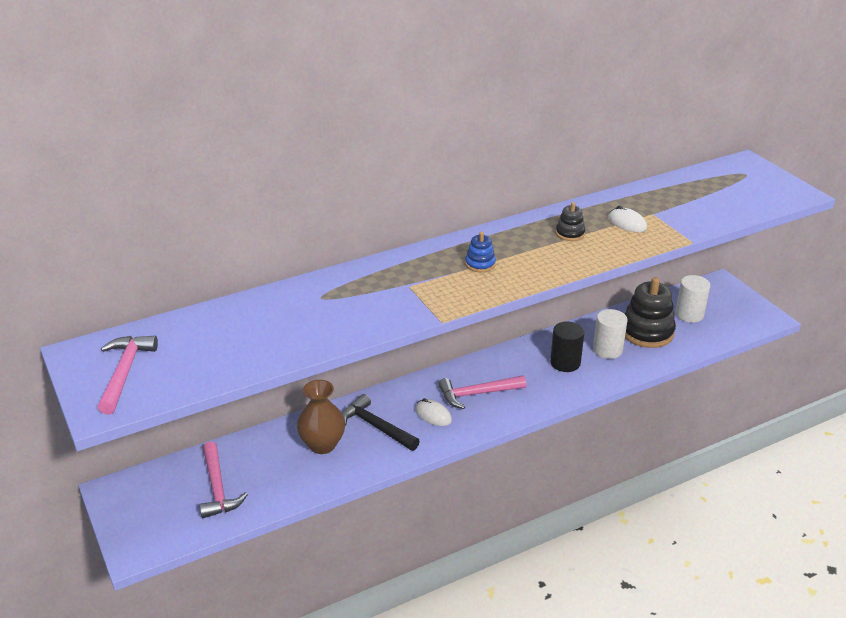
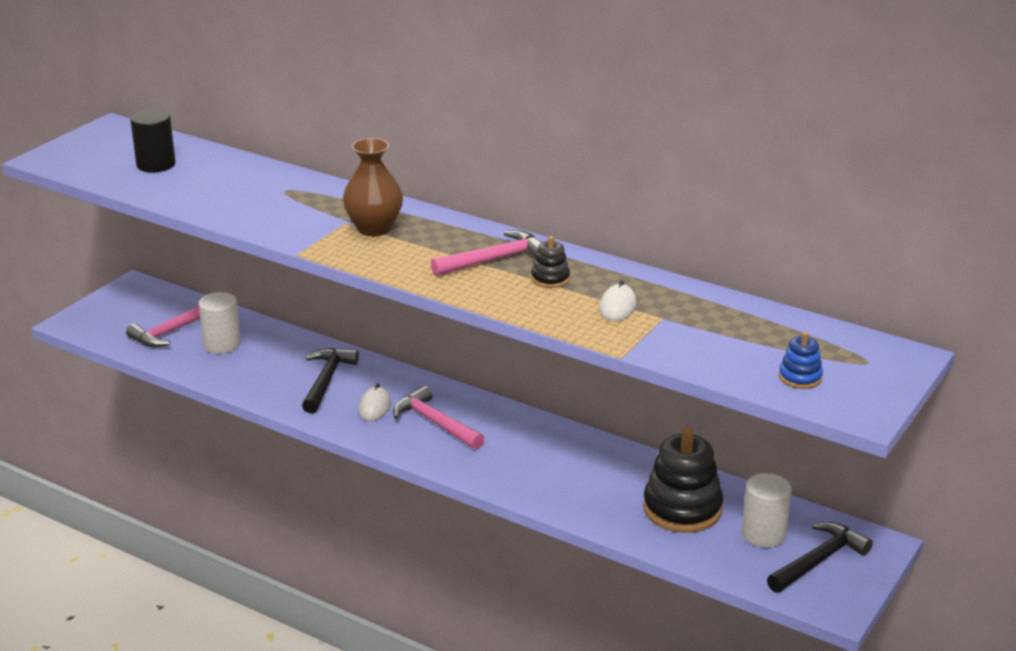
camera: 60 degrees right, 5 degrees down
pink hammer [98,336,158,414] -> pink hammer moved to [431,230,542,276]
brown vase [297,380,345,454] -> brown vase moved to [343,138,403,236]
blue stacking toy [465,232,496,272] -> blue stacking toy moved to [779,331,823,389]
black cylinder [550,322,584,372] -> black cylinder moved to [130,109,176,172]
white cylinder [593,309,628,359] -> white cylinder moved to [199,292,241,354]
none -> black hammer [767,522,873,593]

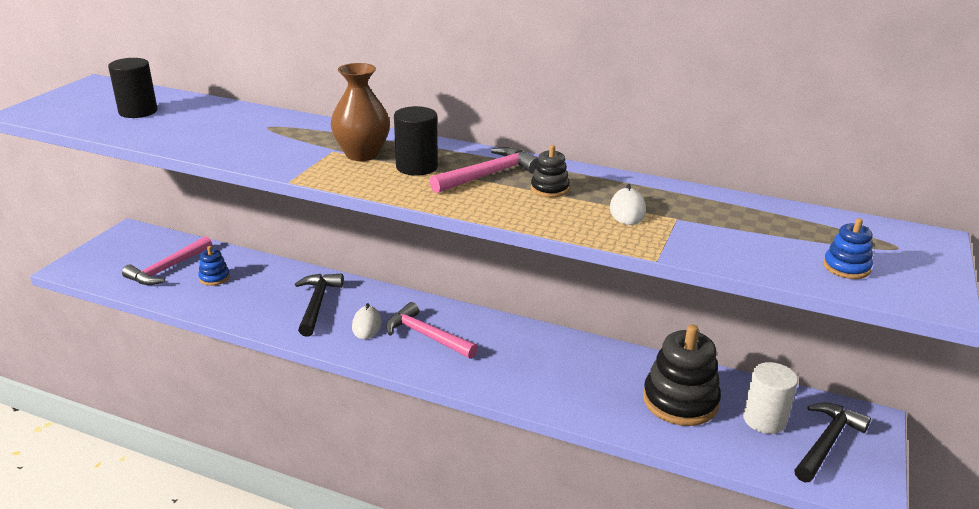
camera: 10 degrees left, 0 degrees up
white cylinder [199,292,241,354] -> blue stacking toy [198,246,230,286]
none -> black cylinder [394,106,438,176]

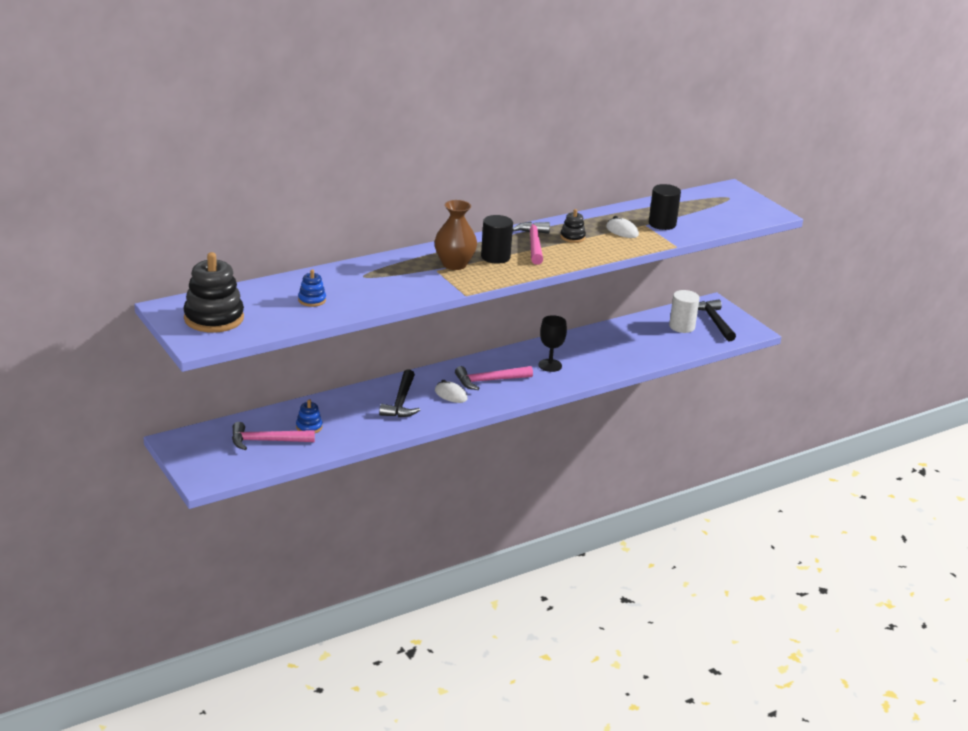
camera: 55 degrees left, 0 degrees up
black cylinder [108,58,158,118] -> black cylinder moved to [649,184,681,230]
pink hammer [122,236,212,285] -> pink hammer turned 105 degrees clockwise [232,422,315,450]
black hammer [295,274,344,336] -> black hammer turned 120 degrees counterclockwise [379,369,420,417]
black stacking toy [643,324,721,426] -> black stacking toy moved to [183,252,244,333]
blue stacking toy [823,218,873,279] -> blue stacking toy moved to [298,270,326,307]
none -> black goblet [538,315,567,372]

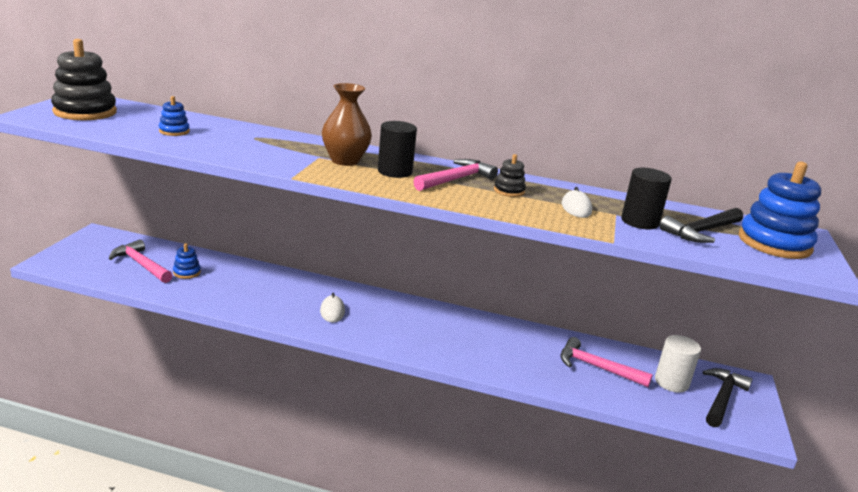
camera: 45 degrees right, 5 degrees down
black hammer [379,369,420,417] -> black hammer moved to [660,208,743,243]
pink hammer [455,366,533,390] -> pink hammer moved to [561,337,653,387]
black goblet [538,315,567,372] -> none
none -> blue stacking toy [739,162,821,259]

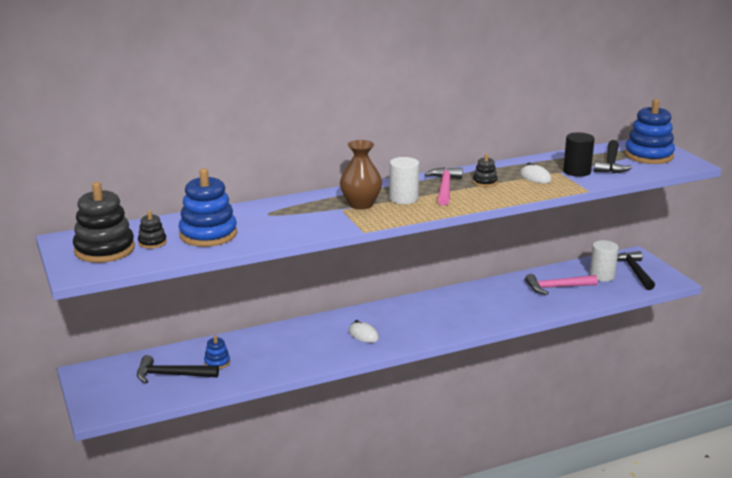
camera: 35 degrees left, 0 degrees up
pink hammer [109,240,173,283] -> black hammer [137,355,219,383]
blue stacking toy [159,96,190,136] -> blue stacking toy [179,168,237,247], size x2.07
black cylinder [378,121,417,178] -> white cylinder [389,157,419,204]
none -> black stacking toy [138,211,167,249]

